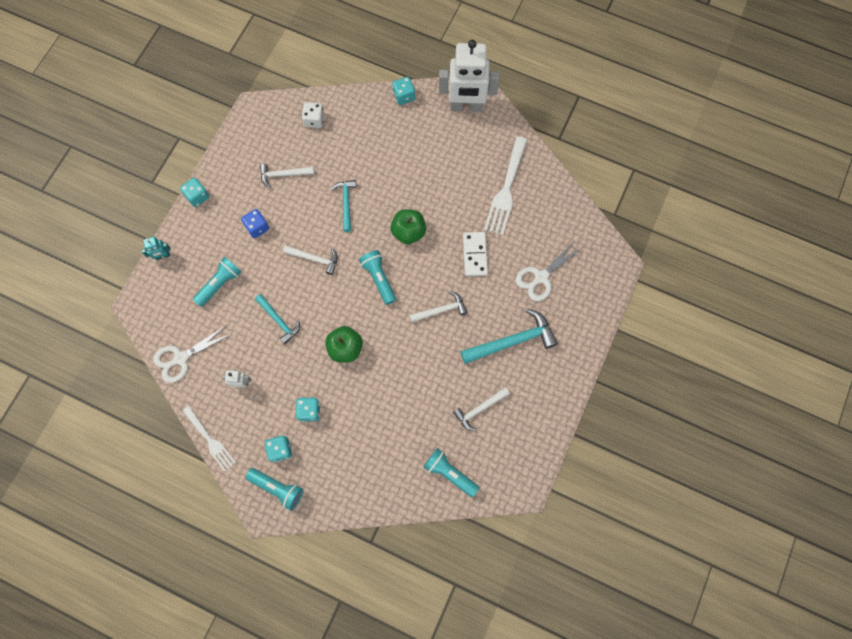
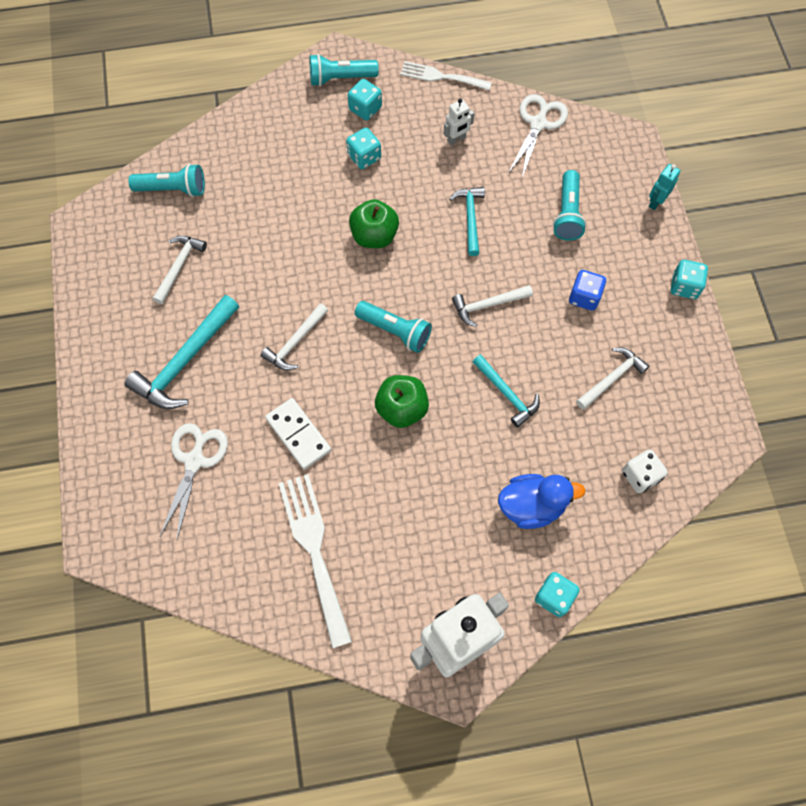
camera: 145 degrees right, 5 degrees down
turquoise hammer [255,294,300,344] -> turquoise hammer turned 75 degrees clockwise [449,187,485,256]
none -> blue duck [498,474,586,529]

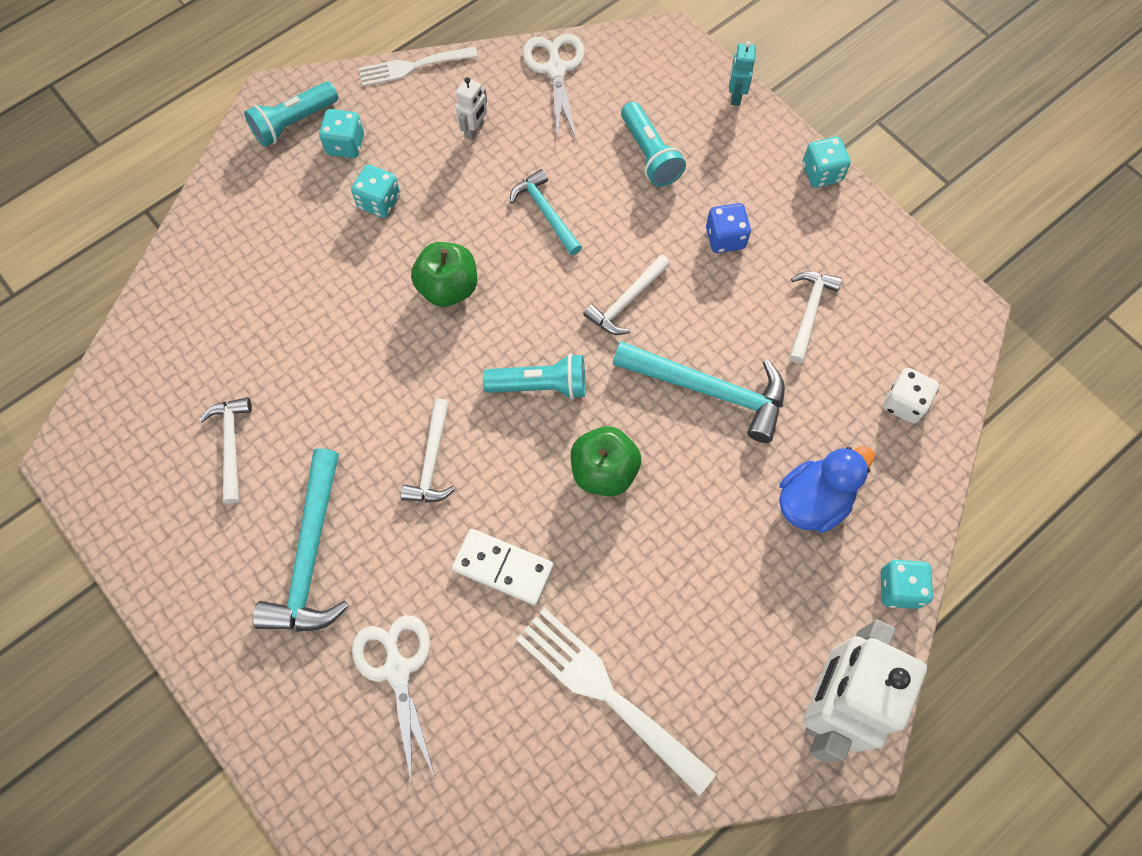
camera: 30 degrees left, 0 degrees up
turquoise flashlight [128,164,205,197] -> none
turquoise hammer [473,354,540,428] -> turquoise hammer [613,342,785,443], size x1.65

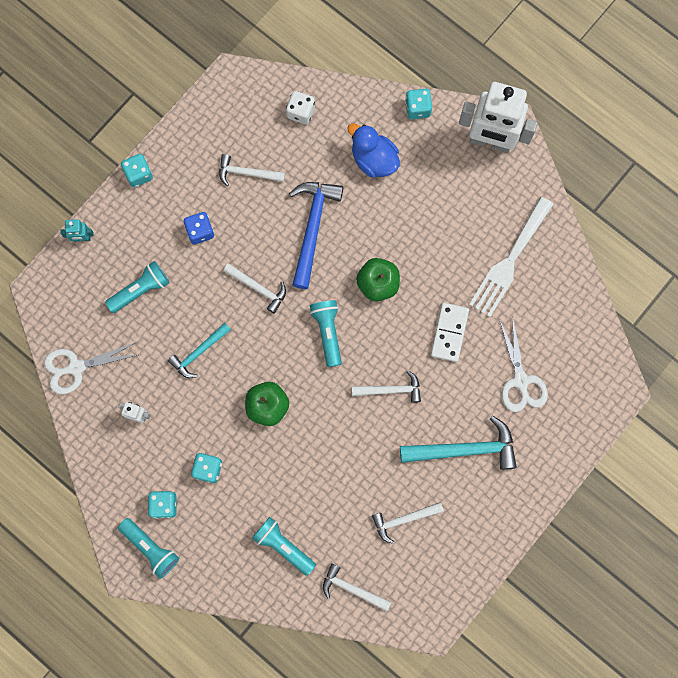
camera: 100 degrees left, 10 degrees up
white scissors [352,615,436,785] -> white scissors turned 75 degrees counterclockwise [499,319,548,412]
white fork [359,47,478,86] -> none
turquoise hammer [613,342,785,443] -> blue hammer [289,182,343,289]
none -> turquoise flashlight [252,517,316,576]
none -> white hammer [323,563,391,611]

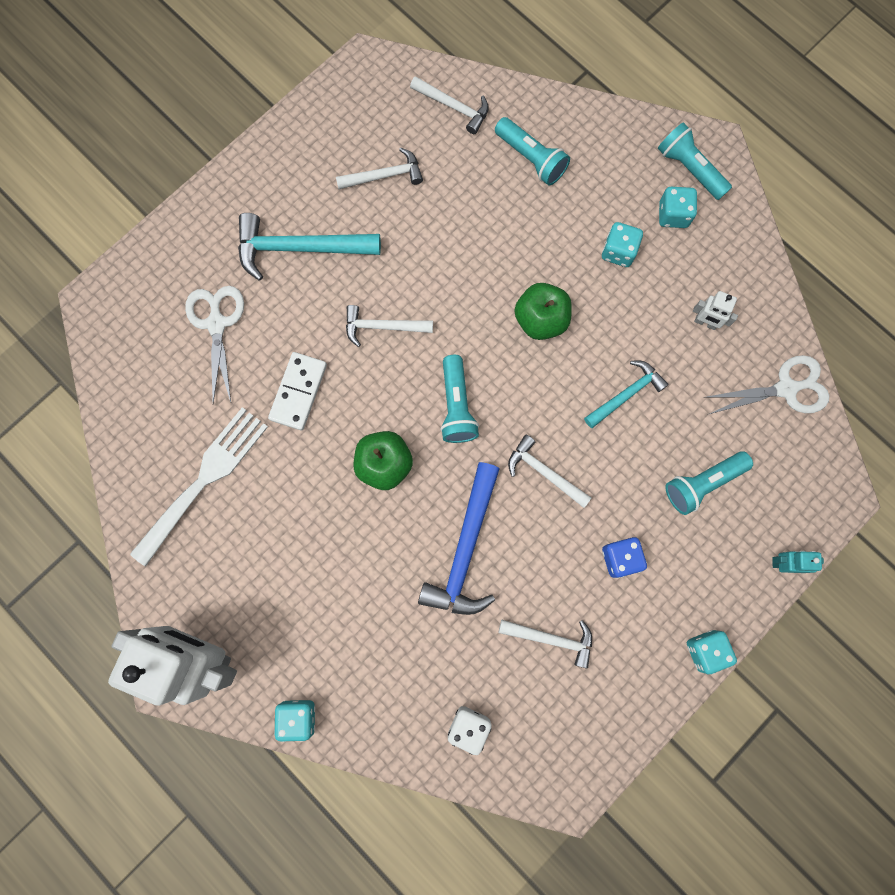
camera: 175 degrees left, 0 degrees up
blue duck [347,123,400,178] -> none

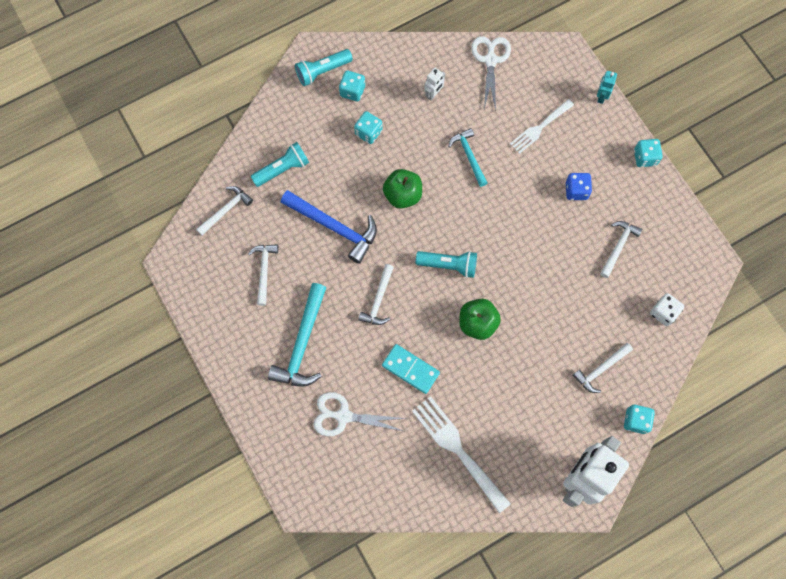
camera: 75 degrees left, 5 degrees down
white domino [268,352,327,430] -> turquoise domino [382,344,440,394]
blue hammer [418,462,499,615] -> blue hammer moved to [281,190,377,264]
white hammer [508,435,592,508] -> white hammer moved to [573,343,633,393]
turquoise flashlight [665,451,753,515] -> white fork [510,99,574,154]

